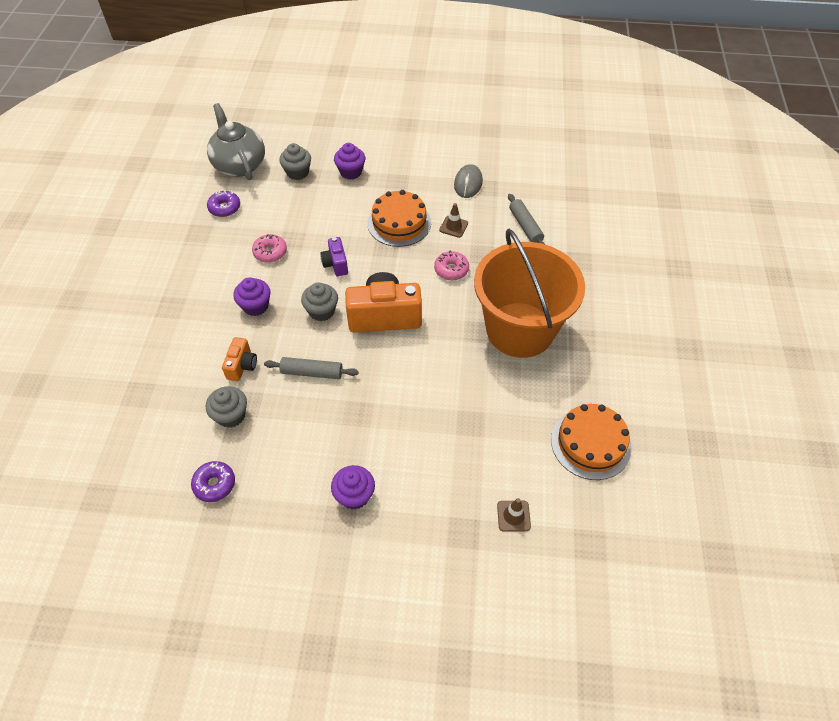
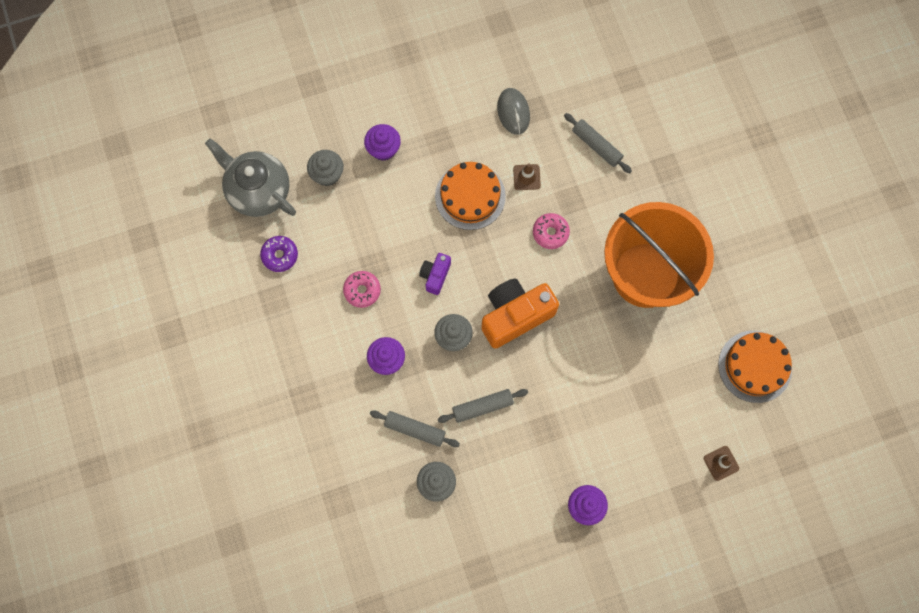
camera: 25 degrees left, 20 degrees up
purple donut [191,461,235,502] -> none
orange camera [222,337,257,381] -> grey rolling pin [370,411,460,447]
purple camera [320,237,348,276] -> purple camera turned 60 degrees clockwise [419,253,451,295]

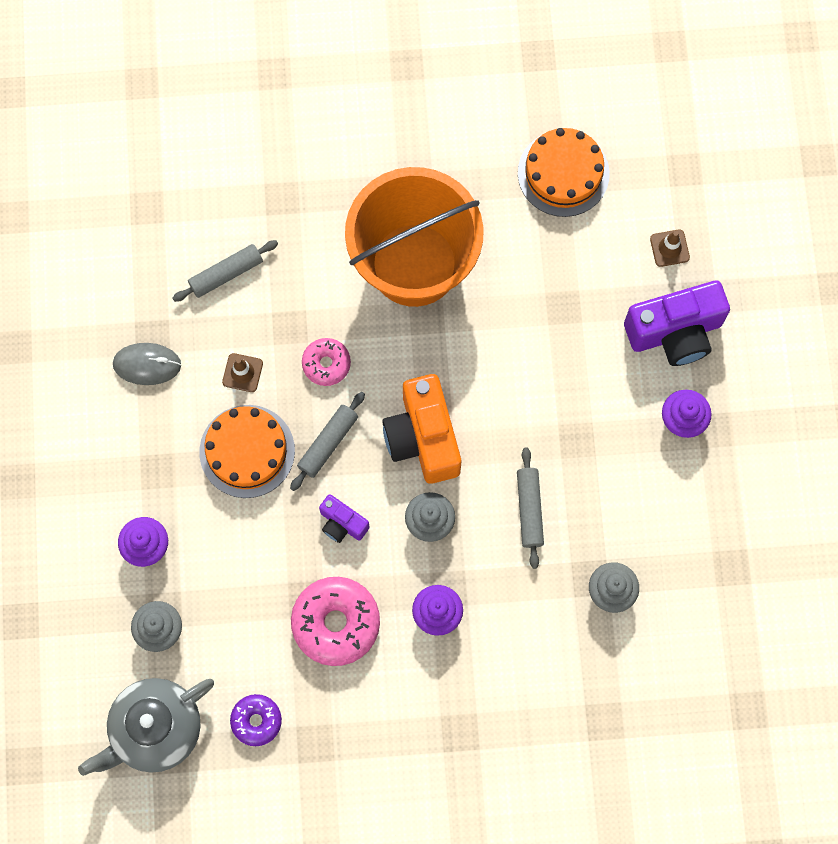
camera: 75 degrees left, 0 degrees up
pink donut [343,271,381,308] -> pink donut [291,577,380,666], size x1.75
grey rolling pin [370,411,460,447] -> grey rolling pin moved to [290,392,365,491]
none -> purple camera [624,280,730,366]

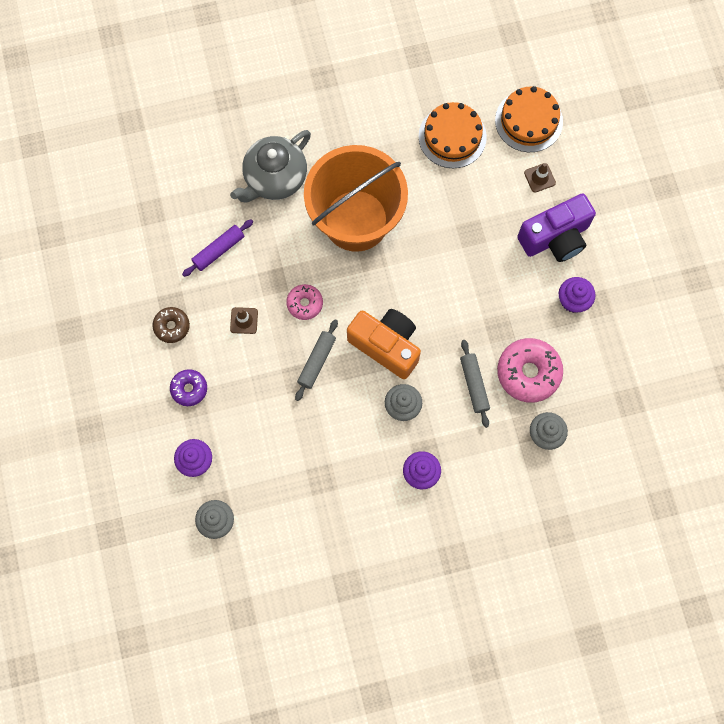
camera: 10 degrees left, 0 degrees up
grey teapot [78,678,214,776] -> grey teapot moved to [230,130,311,203]
grey mouse [113,343,181,385] -> brown donut [152,307,190,343]
grey rolling pin [173,240,278,302] -> purple rolling pin [182,219,253,277]
orange cake [199,405,295,498] -> orange cake moved to [495,86,563,152]
purple donut [230,694,282,746] -> purple donut moved to [170,369,207,406]
pink donut [291,577,380,666] -> pink donut moved to [497,338,563,403]
purple camera [319,495,370,543] -> none
orange camera [382,374,461,484] -> orange camera turned 150 degrees clockwise [347,309,421,379]

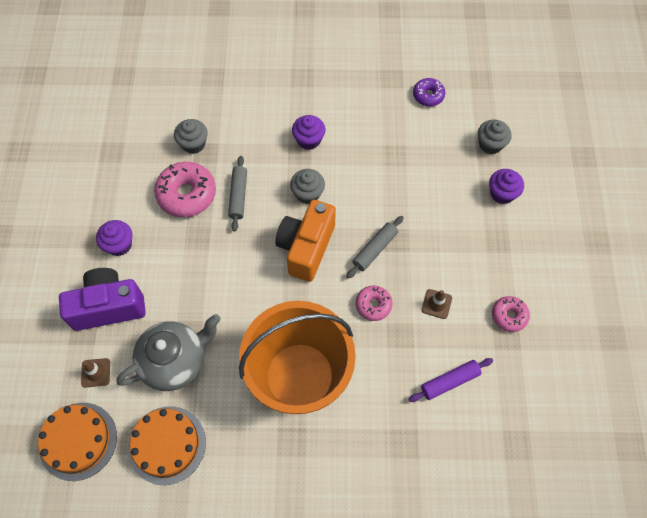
camera: 165 degrees left, 10 degrees down
brown donut [152,307,190,343] -> pink donut [492,296,530,332]
purple donut [170,369,207,406] -> purple donut moved to [413,78,445,106]
grey teapot [230,130,311,203] -> grey teapot moved to [117,314,221,391]
orange camera [347,309,421,379] -> orange camera turned 60 degrees clockwise [275,200,336,282]

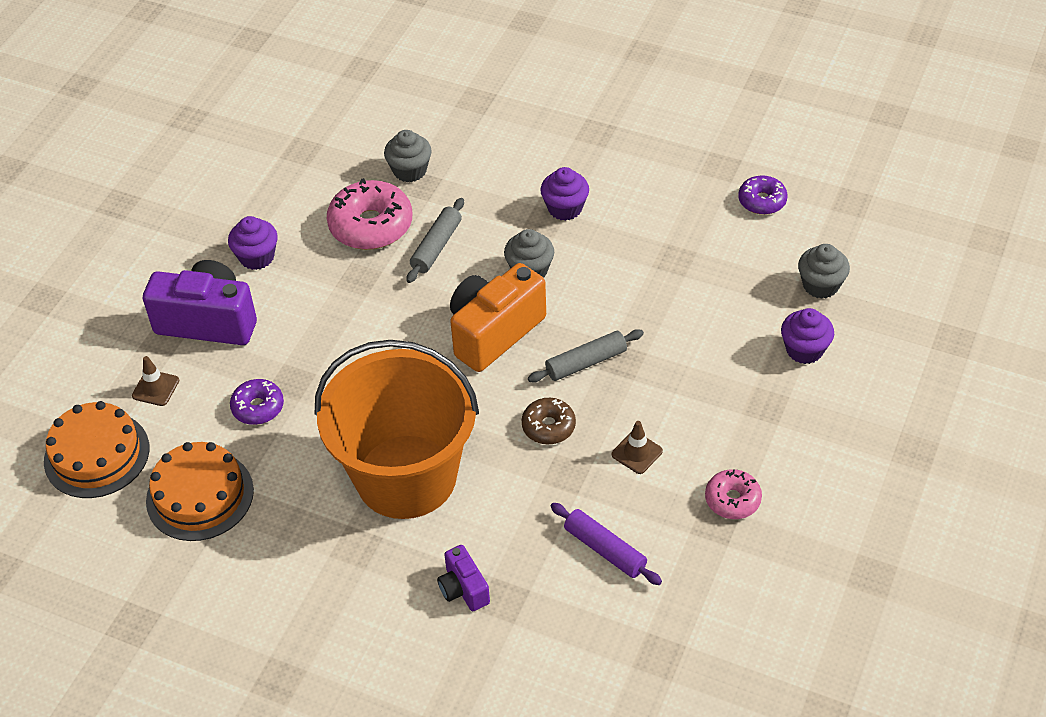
camera: 25 degrees right, 15 degrees down
grey teapot [117,314,221,391] -> purple donut [230,379,284,425]
pink donut [356,286,393,321] -> brown donut [522,398,576,444]
purple rolling pin [409,358,493,402] -> purple rolling pin turned 45 degrees clockwise [551,503,662,585]
none -> purple camera [437,545,490,611]

